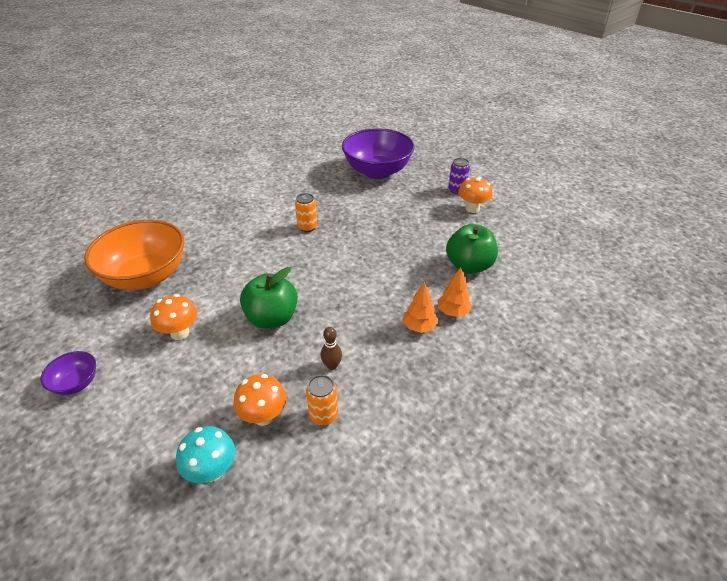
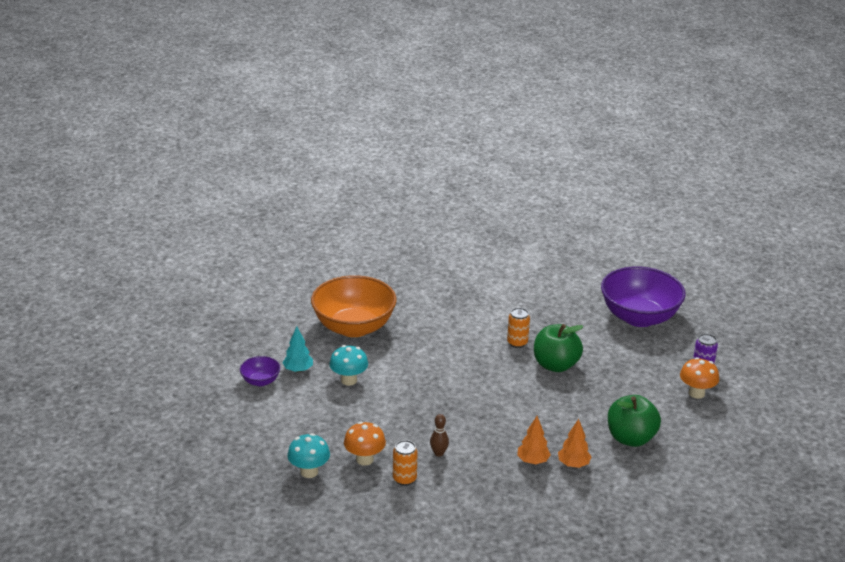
camera: 35 degrees right, 10 degrees down
orange mushroom [150,294,197,340] -> turquoise mushroom [330,345,368,386]
green apple [240,267,298,329] -> green apple moved to [534,324,584,372]
none -> turquoise tree [282,326,313,372]

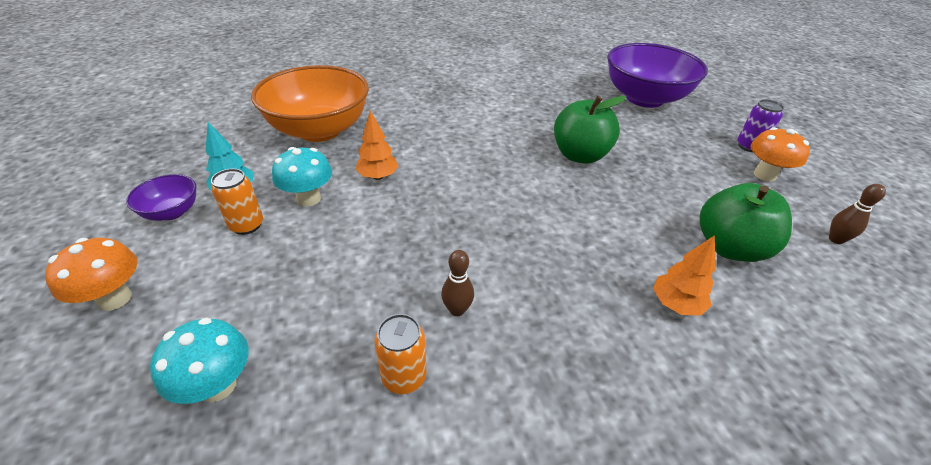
camera: 10 degrees left, 10 degrees up
orange mushroom [344,422,386,466] -> orange mushroom moved to [45,238,137,311]
orange can [507,308,530,348] -> orange can moved to [211,169,263,235]
orange tree [517,416,551,464] -> orange tree moved to [355,110,398,180]
none -> brown bowling pin [829,184,886,244]

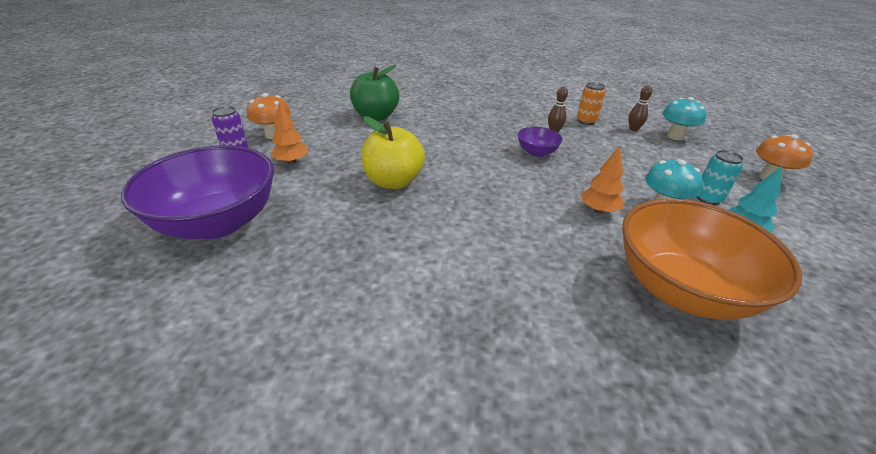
camera: 155 degrees left, 5 degrees down
purple bowl [126,174,196,221] -> purple bowl moved to [518,127,563,157]
orange can [211,169,263,235] -> turquoise can [697,150,744,205]
green apple [554,96,626,164] -> yellow apple [361,116,425,189]
orange tree [653,235,715,316] -> orange tree moved to [271,101,309,164]
brown bowling pin [829,184,886,244] -> brown bowling pin moved to [629,85,652,131]

